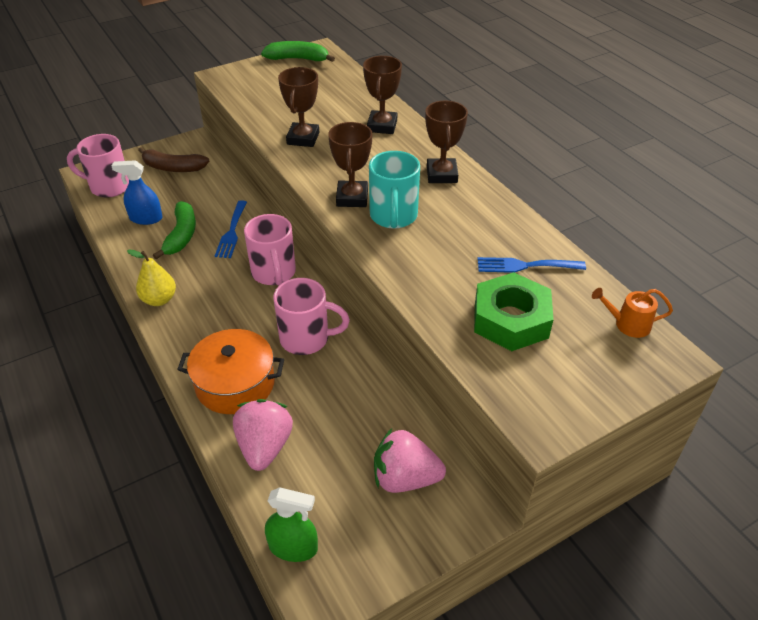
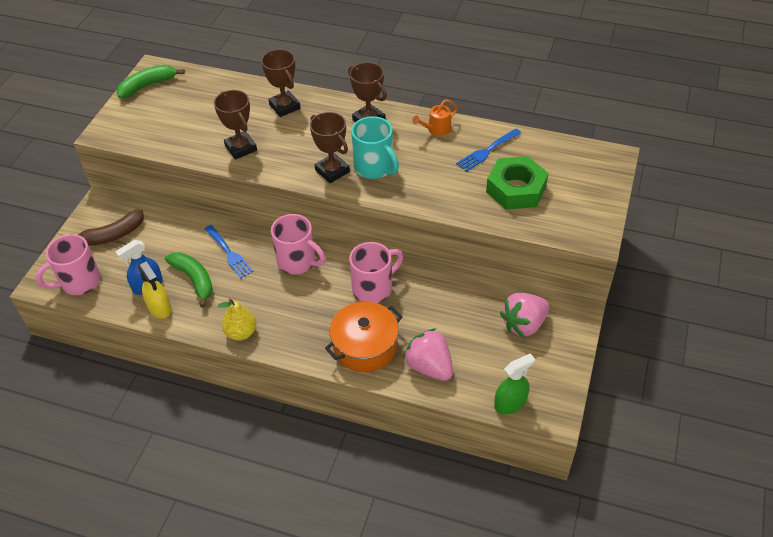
camera: 40 degrees left, 5 degrees up
orange watering can [592,288,673,338] -> orange watering can moved to [412,99,457,136]
none -> yellow spray bottle [138,261,172,319]

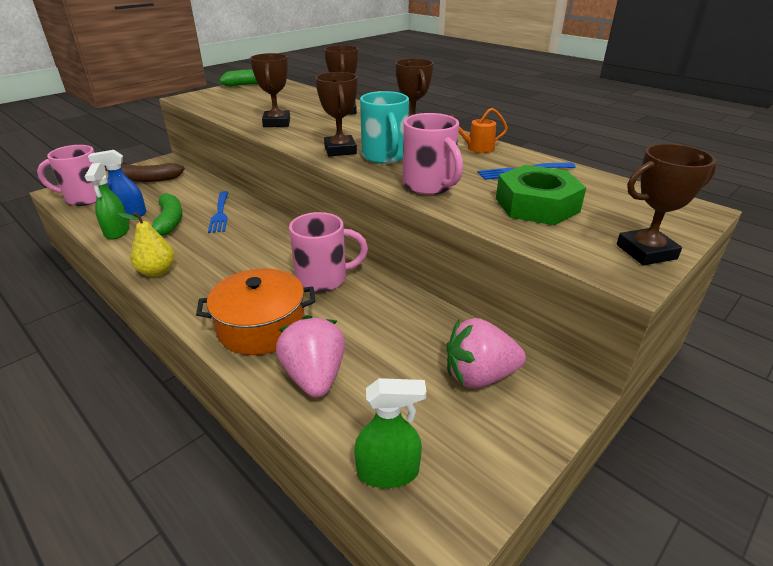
camera: 25 degrees right, 15 degrees down
yellow spray bottle [138,261,172,319] -> green spray bottle [85,163,130,240]
pink mug [271,214,326,275] -> pink mug moved to [403,113,463,195]
none -> brown trophy [616,144,716,265]

